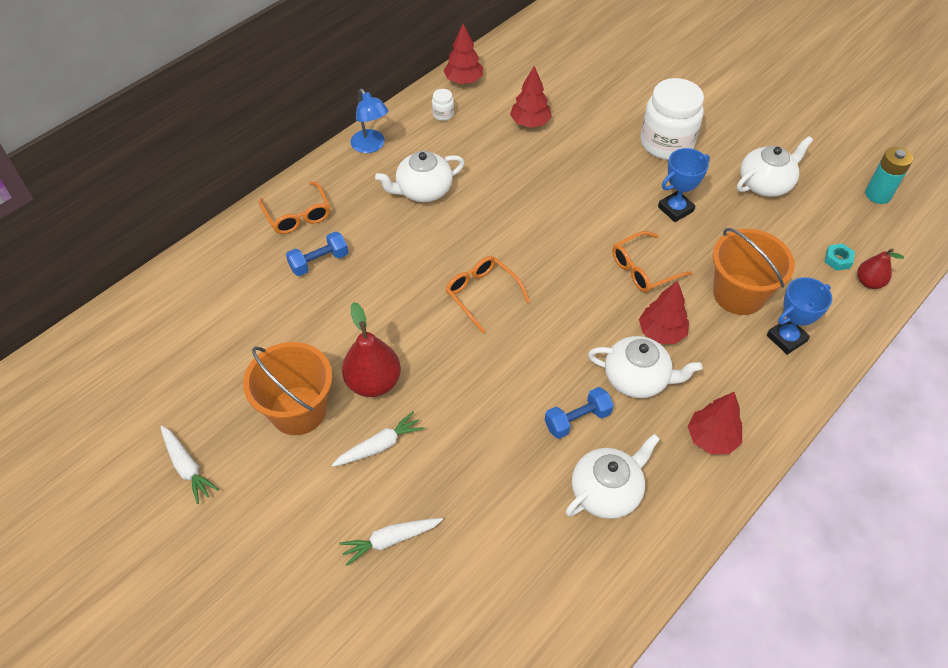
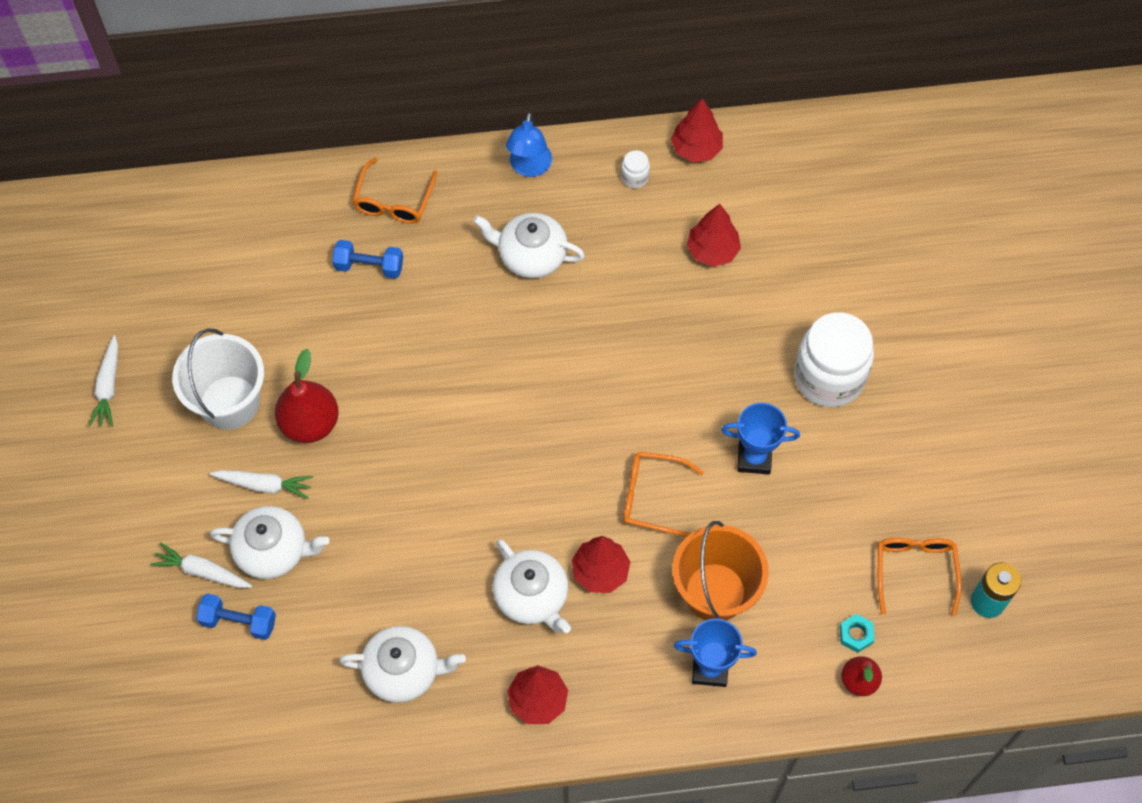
camera: 40 degrees right, 10 degrees up
orange bucket [243,342,332,435] -> white bucket [172,328,264,430]
orange glasses [445,256,530,333] -> orange glasses moved to [878,538,962,616]
blue dumbbell [545,387,614,439] -> blue dumbbell moved to [196,593,276,640]
white teapot [737,136,813,197] -> white teapot moved to [210,506,329,579]

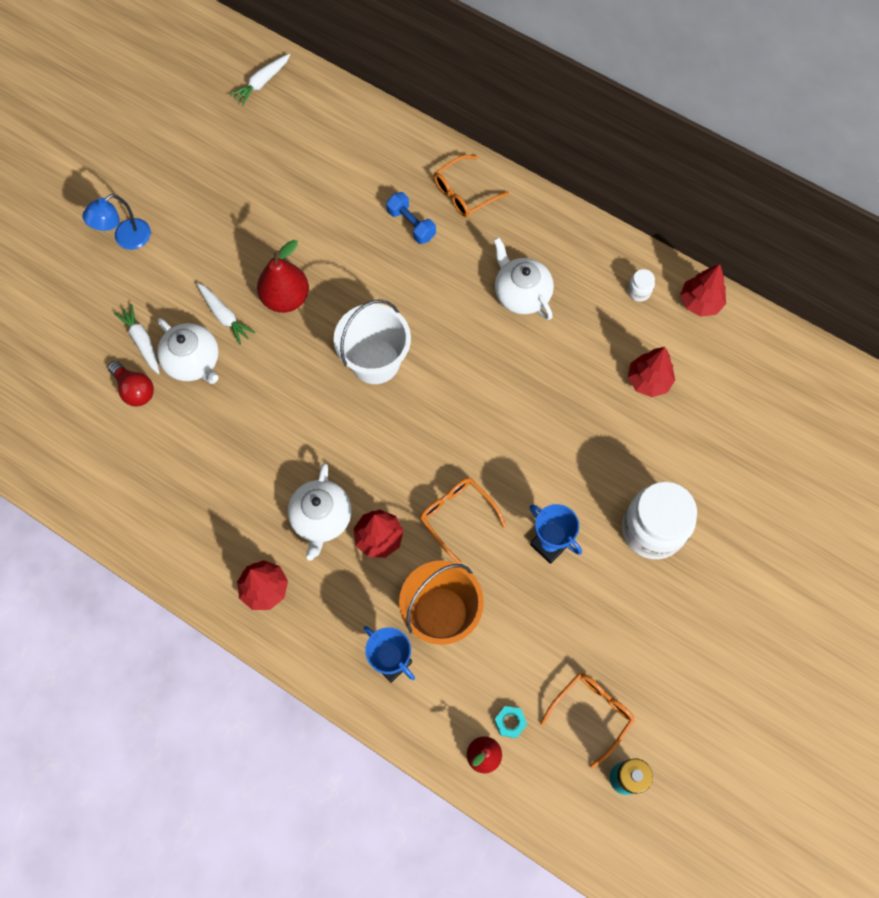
camera: 40 degrees right, 5 degrees up
white carrot [88,335,118,427] -> white carrot moved to [230,54,290,106]
white bucket [172,328,264,430] -> white bucket moved to [334,299,411,384]
blue dumbbell [196,593,276,640] -> red light bulb [108,361,154,406]
white teapot [339,626,466,703] -> none
blue lamp [506,112,552,177] -> blue lamp moved to [82,194,151,250]

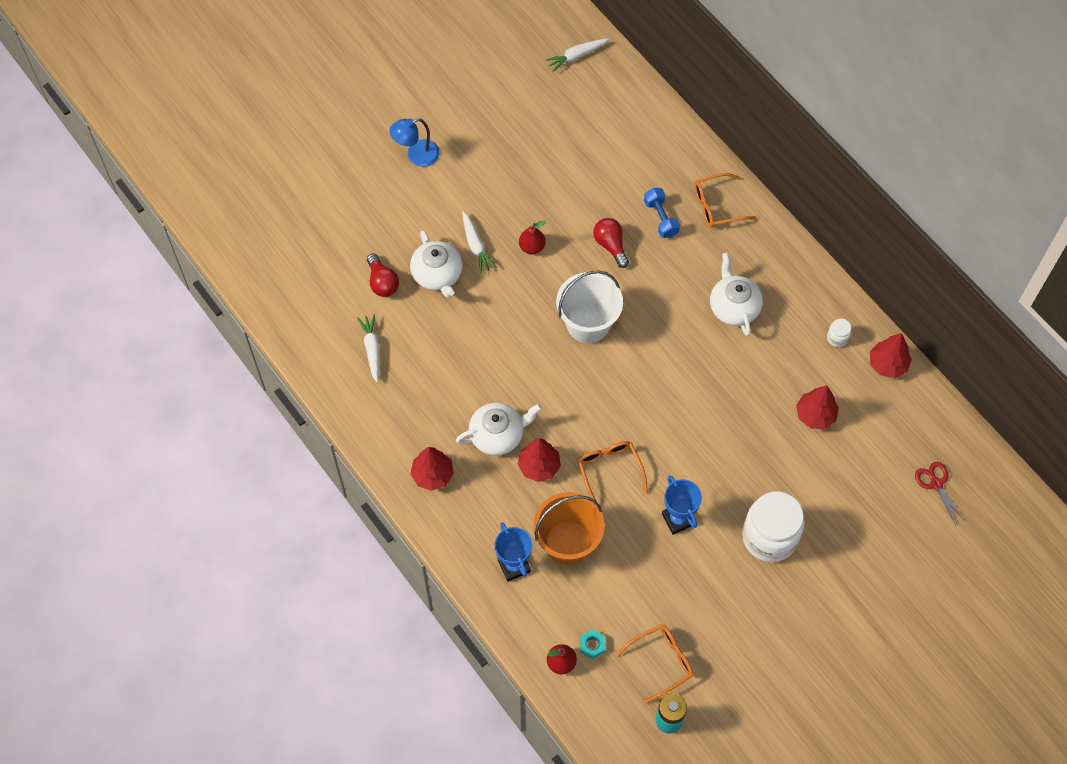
camera: 20 degrees right, 5 degrees down
white carrot [114,304,160,374] -> white carrot moved to [357,314,380,383]
red pear [257,240,309,313] -> red pear [519,221,546,254], size x0.60
white teapot [288,463,351,561] -> white teapot turned 135 degrees counterclockwise [456,403,542,456]
none -> red light bulb [593,218,629,268]
none -> red scissors [915,462,966,525]

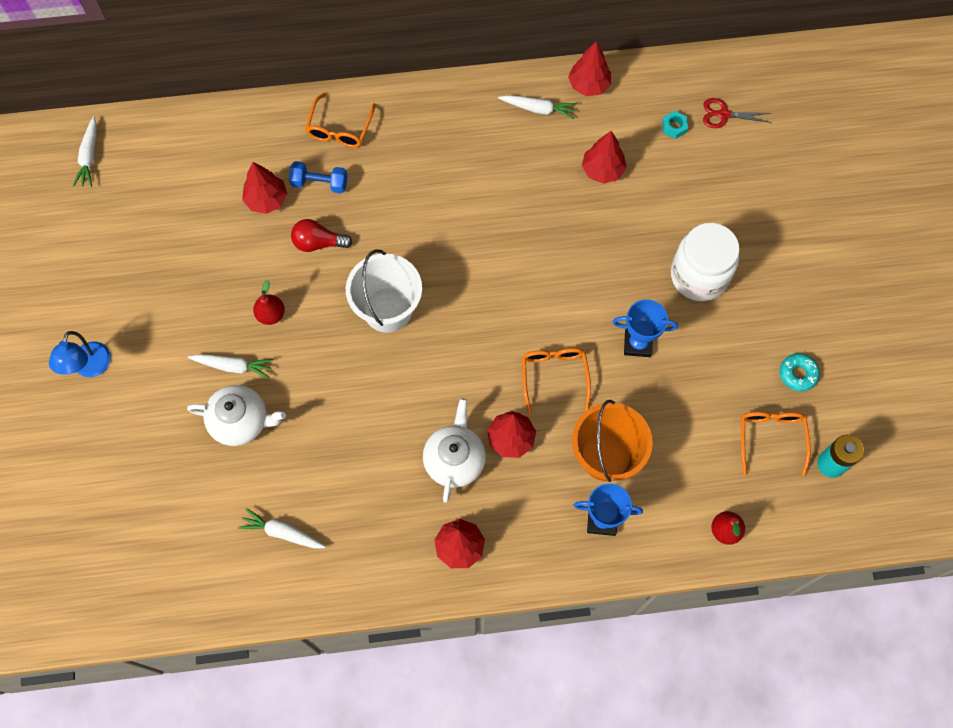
camera: 60 degrees left, 5 degrees up
red light bulb [367,253,399,297] -> none
orange glasses [578,441,648,502] -> orange glasses turned 75 degrees clockwise [522,348,591,414]
turquoise nut [580,630,605,659] -> turquoise nut moved to [662,111,688,139]
white teapot [710,253,763,336] -> none
white jar [827,319,851,347] -> white carrot [498,95,577,119]
none -> red tree [242,162,287,214]
none -> turquoise donut [780,353,820,391]

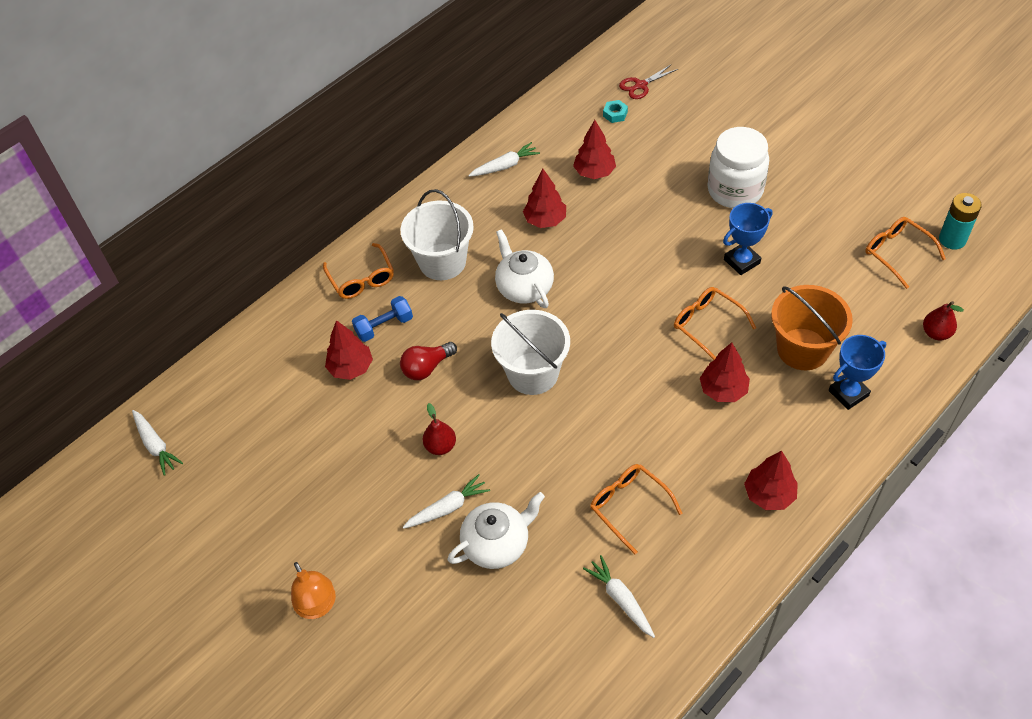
camera: 35 degrees left, 15 degrees down
blue lamp [49,331,111,377] -> orange lamp [291,562,336,619]
white carrot [238,508,326,549] -> white carrot turned 75 degrees clockwise [583,555,655,638]
white teapot [423,398,486,503] -> white teapot moved to [495,229,554,308]
red tree [568,42,611,96] -> red tree moved to [523,169,566,228]
turquoise donut [780,353,820,391] -> none
none -> white bucket [401,189,474,280]
none -> orange glasses [590,464,683,554]

